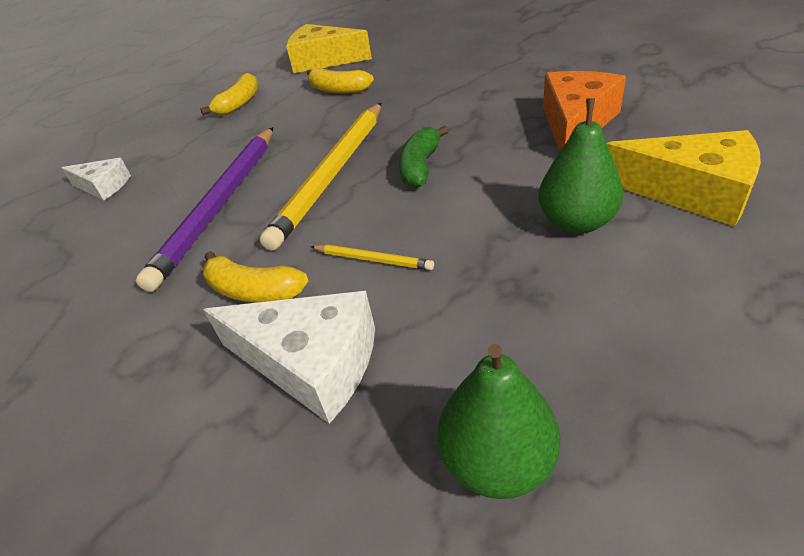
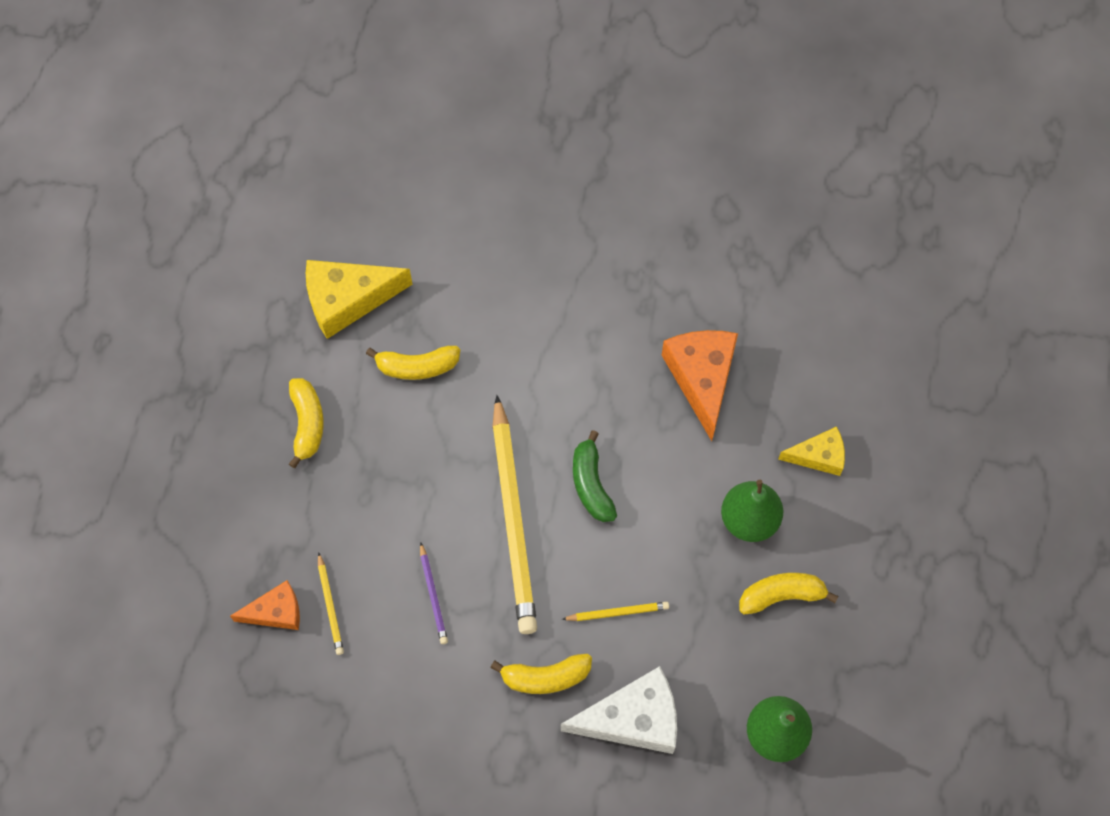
camera: 35 degrees left, 25 degrees up
white cheese [61,158,131,200] -> orange cheese [230,580,300,630]
purple pencil [136,127,273,292] -> purple pencil [420,542,448,644], size x0.42
yellow cheese [606,130,761,227] -> yellow cheese [778,426,845,476], size x0.59
none -> yellow pencil [318,552,344,655]
none -> yellow banana [739,573,838,614]

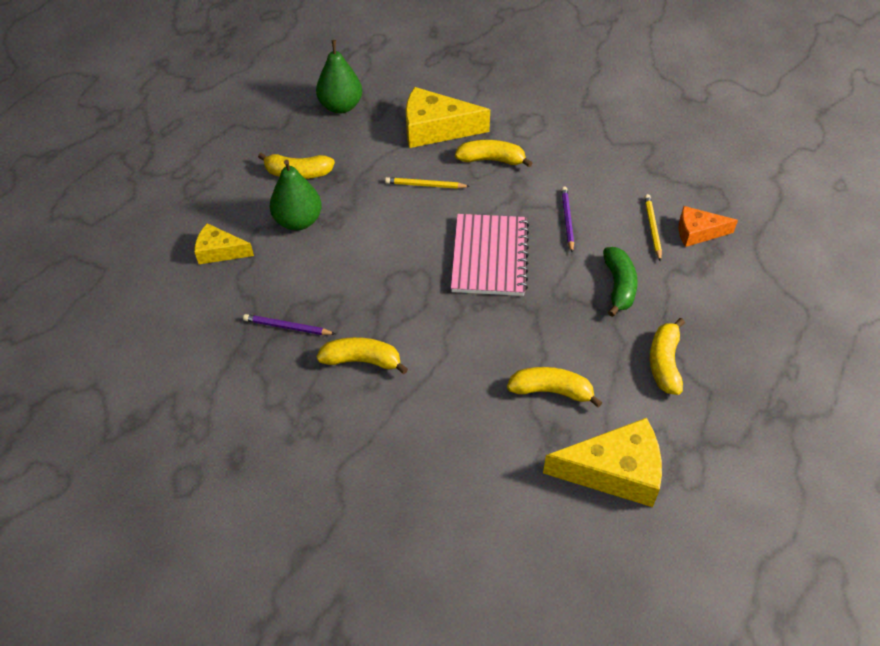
camera: 165 degrees left, 15 degrees down
yellow pencil [492,395,537,634] -> pink notebook [451,214,529,296]
white cheese [561,666,677,754] -> yellow cheese [406,87,490,148]
green banana [573,430,617,522] -> green banana moved to [603,247,638,317]
orange cheese [662,330,738,441] -> purple pencil [243,314,335,335]
none -> yellow banana [317,337,408,374]

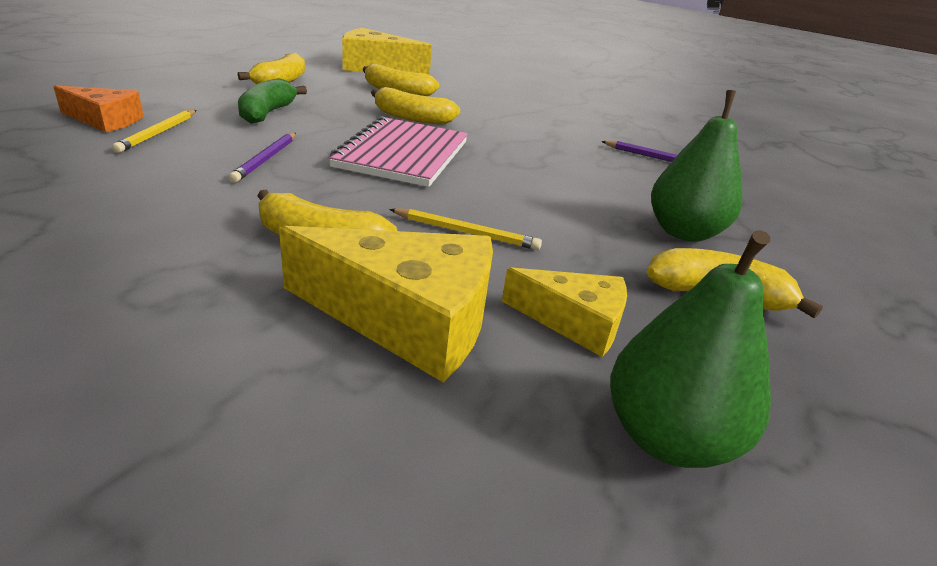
camera: 175 degrees left, 20 degrees down
yellow cheese [194,223,254,264] -> yellow cheese moved to [502,267,627,357]
yellow banana [317,337,408,374] -> yellow banana moved to [371,87,460,125]

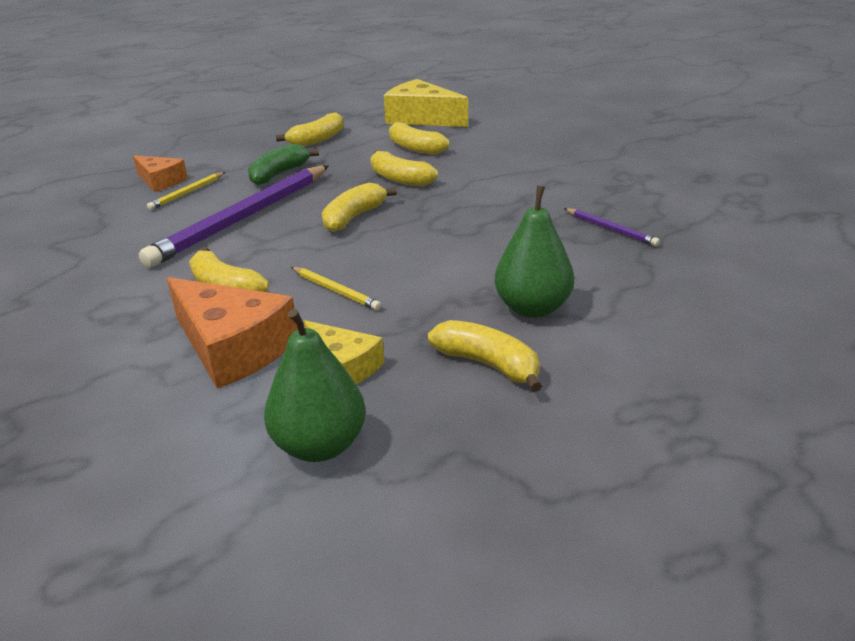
camera: 30 degrees right, 0 degrees up
purple pencil [229,133,296,183] -> purple pencil [139,166,328,267], size x2.37
yellow cheese [279,226,493,382] -> orange cheese [167,277,298,389]
pink notebook [328,116,468,187] -> yellow banana [322,183,397,232]

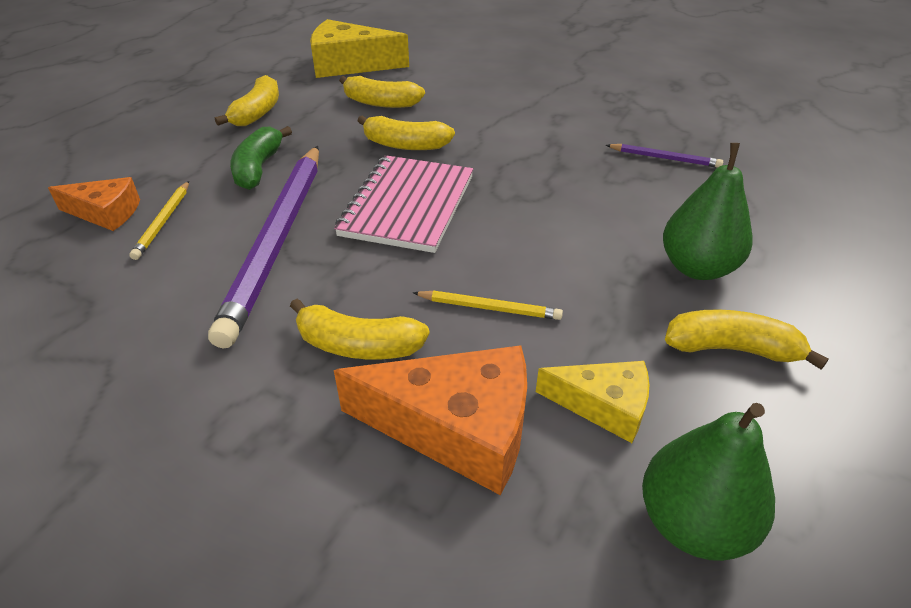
camera: 30 degrees left, 10 degrees up
yellow banana [322,183,397,232] -> pink notebook [334,155,473,253]

